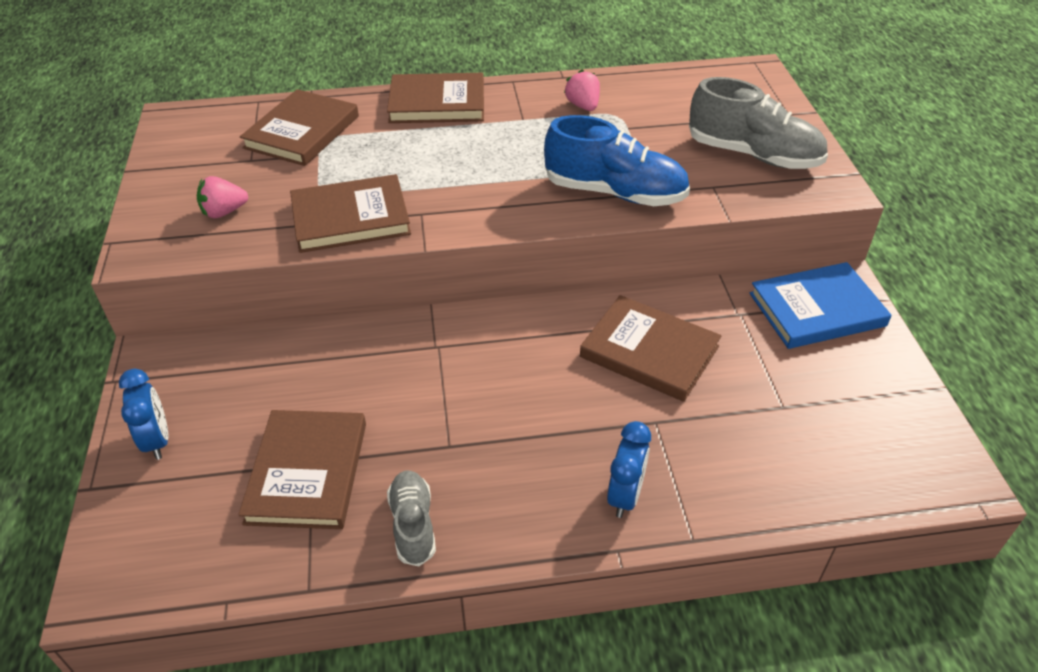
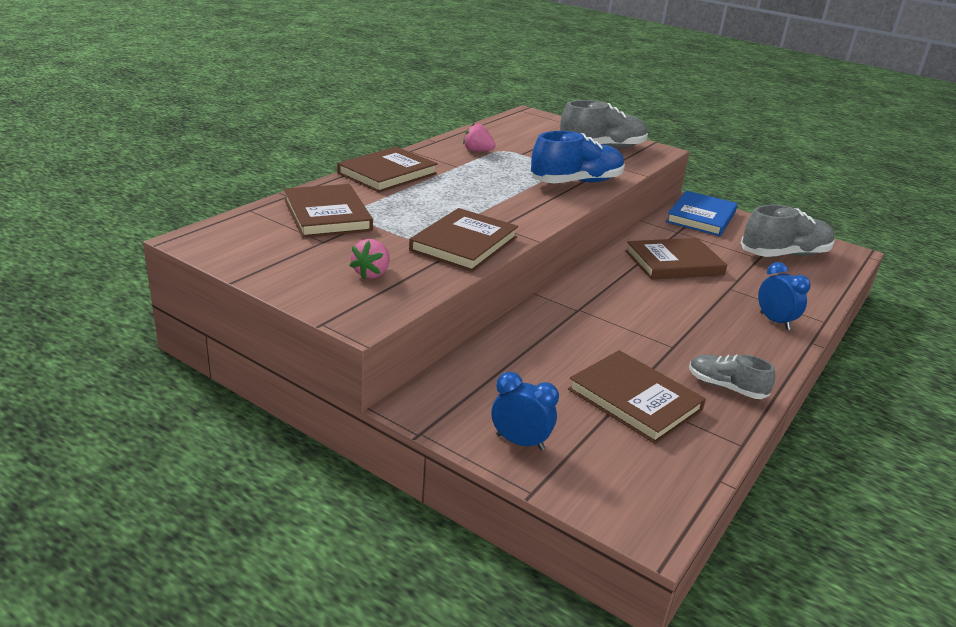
camera: 50 degrees left, 15 degrees down
none -> grey shoe [741,205,835,257]

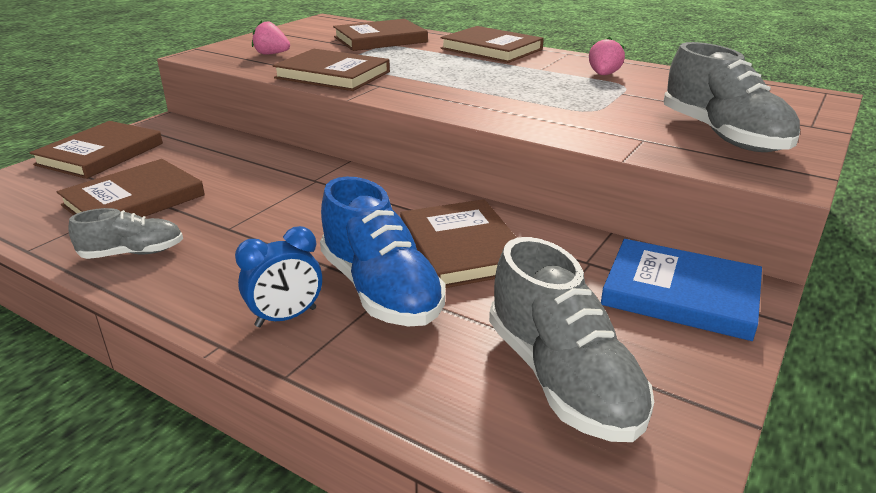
camera: 90 degrees right, 0 degrees up
blue clock [492,372,559,450] -> brown book [29,121,163,179]
blue shoe [530,131,625,183] -> blue shoe moved to [320,177,445,327]
grey shoe [689,354,775,399] -> grey shoe turned 45 degrees clockwise [68,208,183,259]

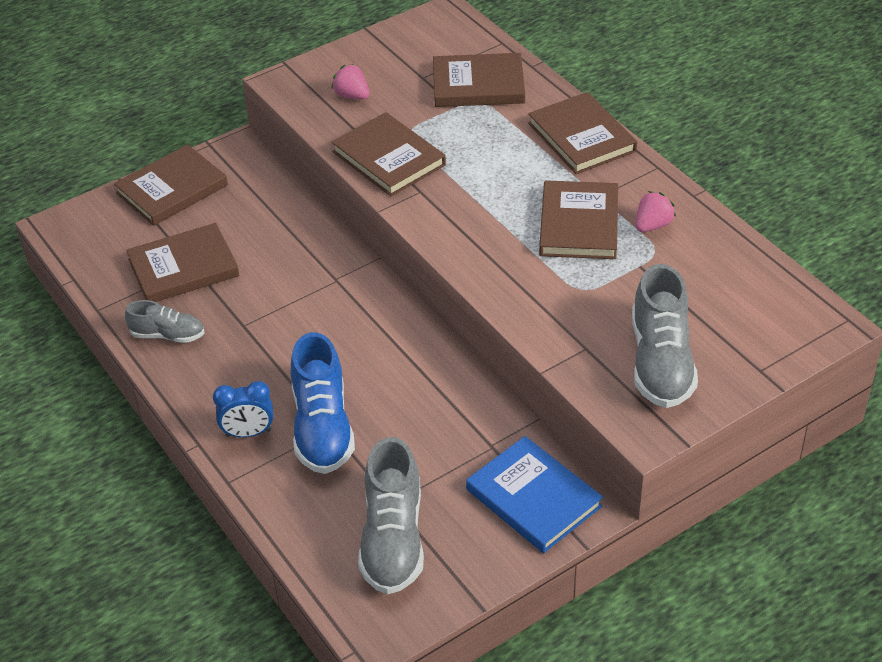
camera: 25 degrees right, 15 degrees up
brown book [400,199,517,288] -> brown book moved to [539,180,618,259]

